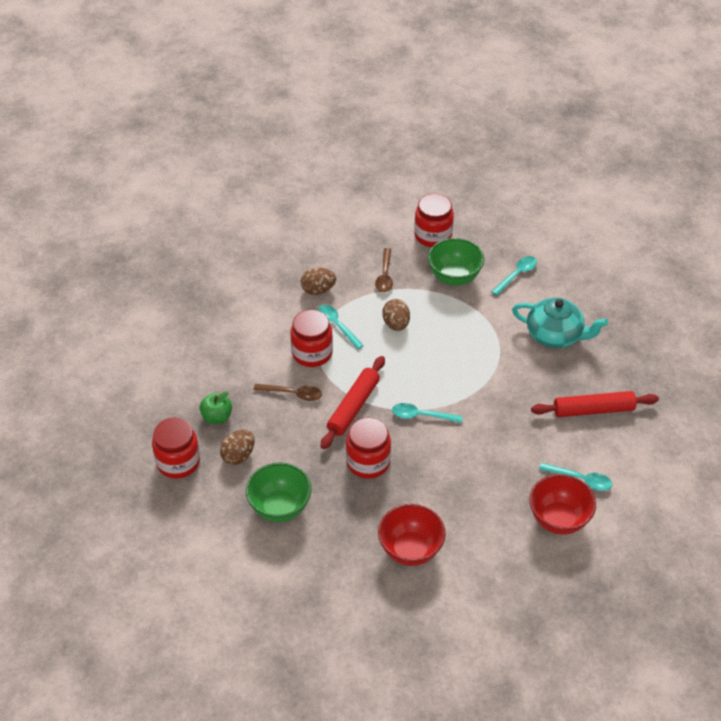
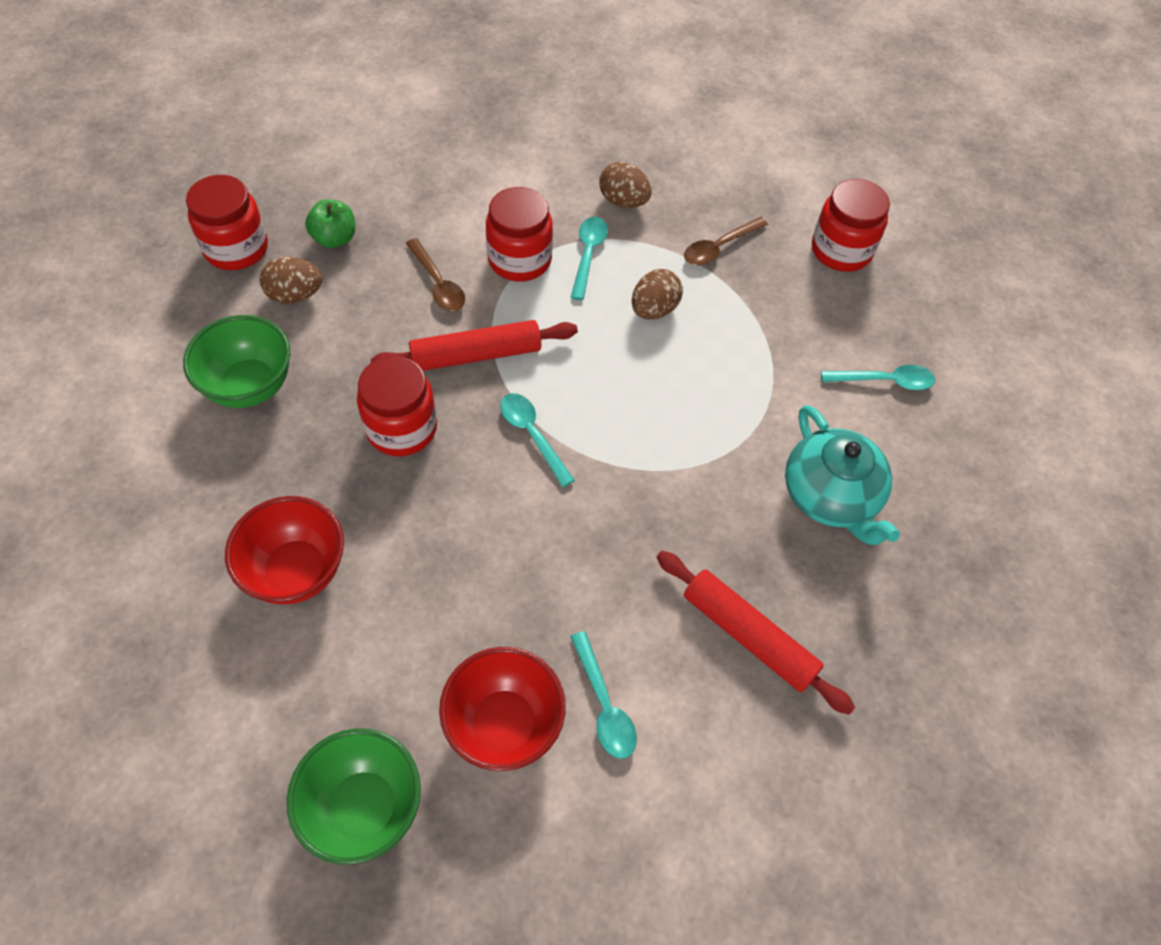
camera: 45 degrees right, 10 degrees up
green bowl [428,238,484,286] -> green bowl moved to [287,728,421,865]

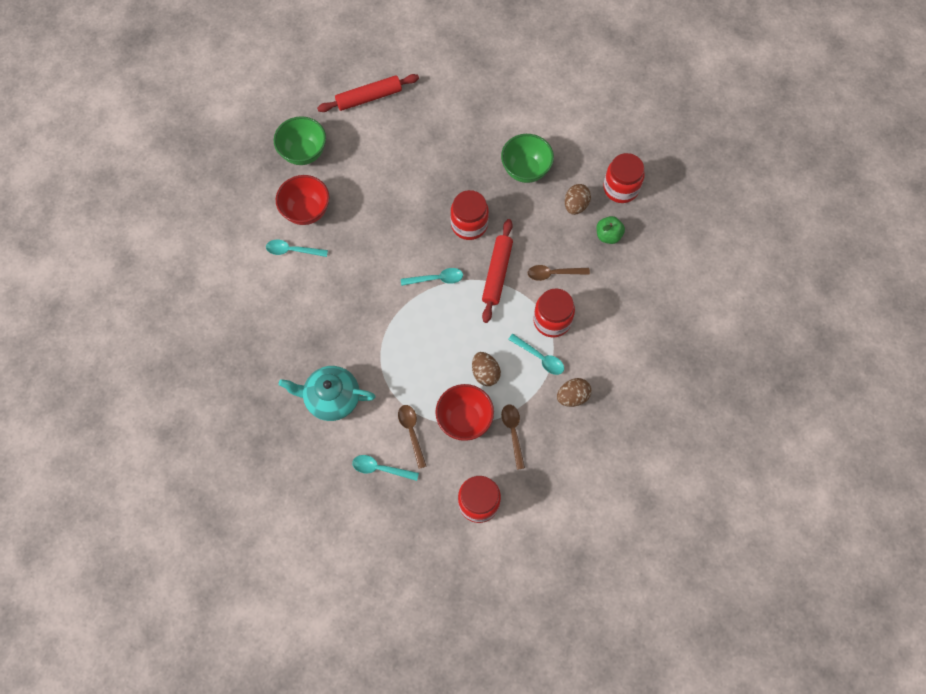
camera: 120 degrees right, 10 degrees up
red bowl [225,496,344,605] -> red bowl moved to [435,384,494,441]
red rolling pin [657,551,855,715] -> red rolling pin moved to [317,74,419,112]
turquoise spoon [821,365,935,390] -> turquoise spoon turned 75 degrees clockwise [352,455,419,481]
none -> brown spoon [398,405,427,469]

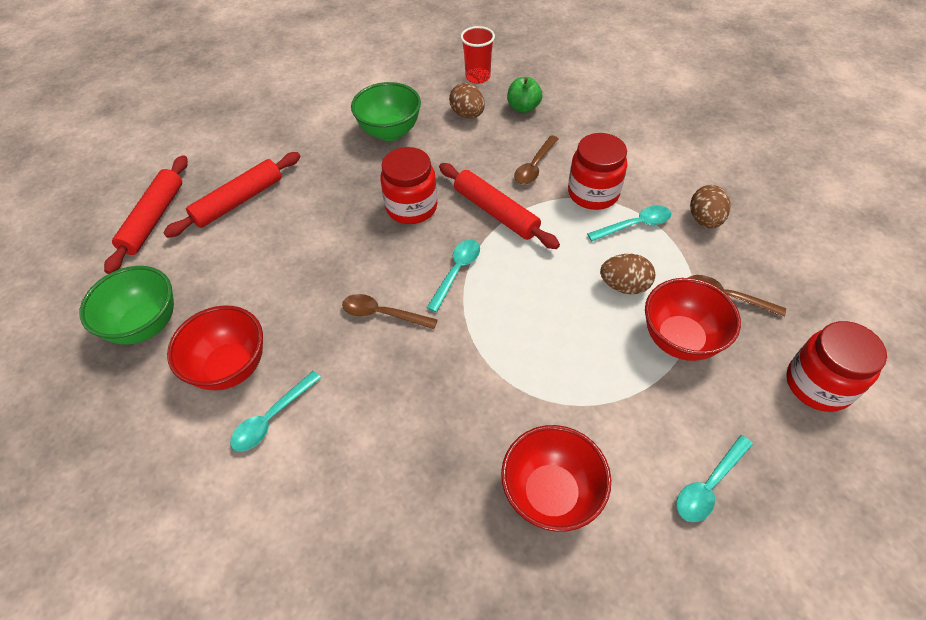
camera: 55 degrees left, 15 degrees down
turquoise teapot [279,366,375,421] -> red bowl [501,425,611,532]
brown spoon [398,405,427,469] -> brown spoon moved to [342,294,438,329]
red jar [603,153,645,203] -> red cup [460,26,495,84]
none -> red rolling pin [163,152,300,238]

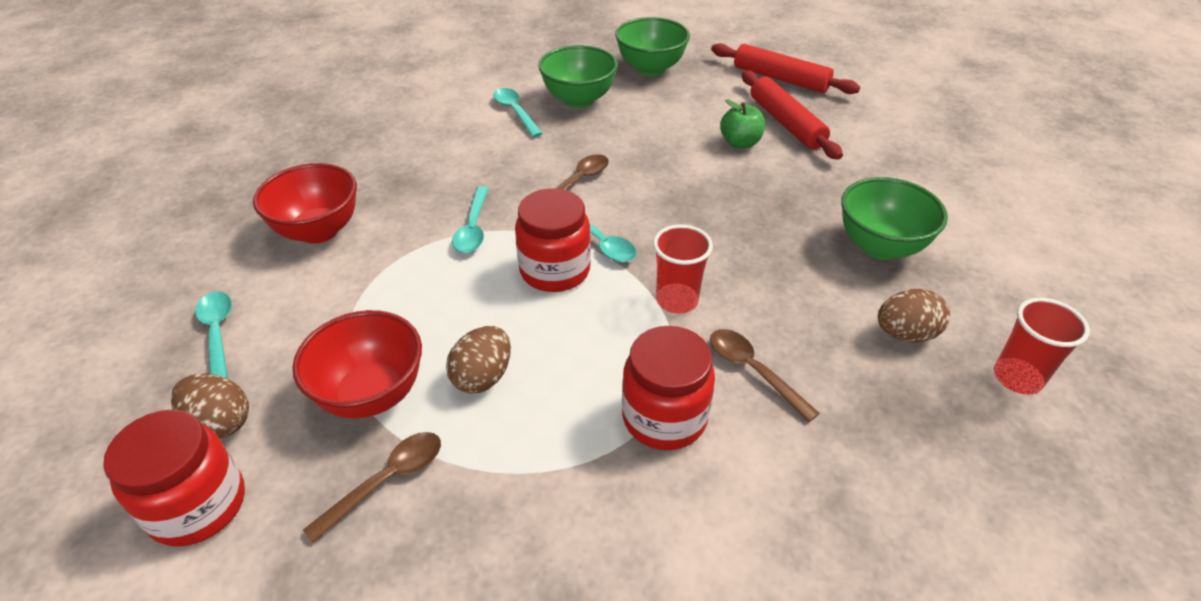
camera: 110 degrees right, 10 degrees down
red bowl [167,305,263,390] -> green bowl [538,45,618,108]
red jar [380,147,437,224] -> red jar moved to [515,188,591,292]
red rolling pin [439,163,560,249] -> red cup [653,224,713,313]
green apple [507,77,542,113] -> green apple moved to [720,99,765,148]
turquoise spoon [587,206,672,241] -> turquoise spoon moved to [452,186,489,253]
brown egg [690,185,731,228] -> brown egg moved to [171,373,249,438]

